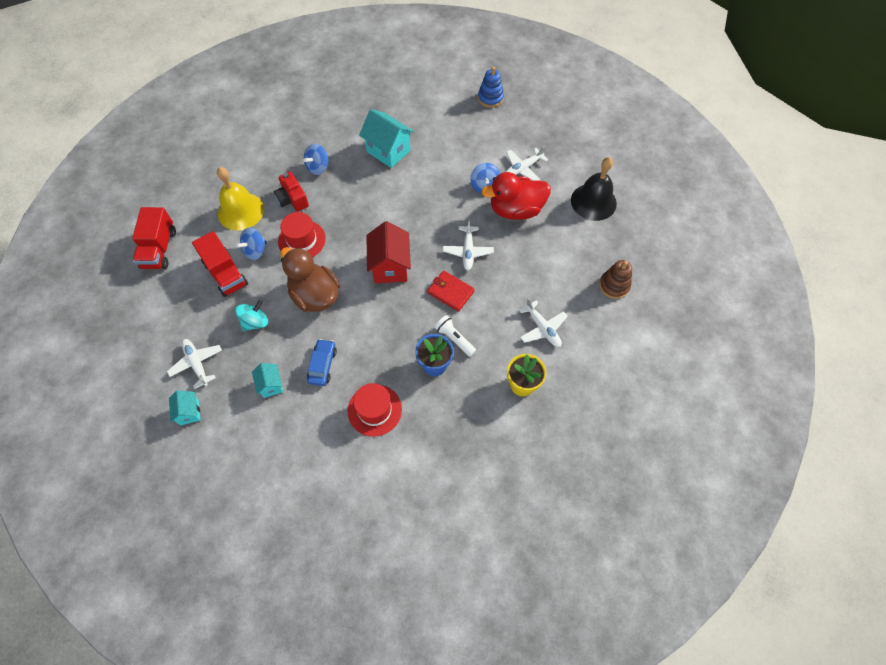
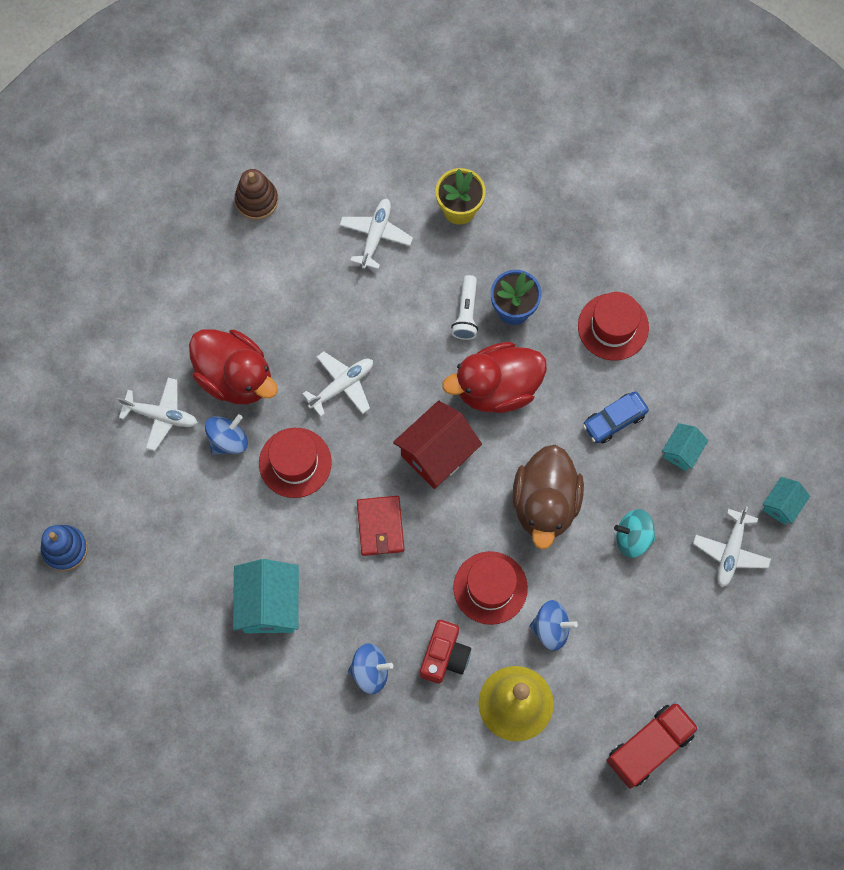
camera: 130 degrees left, 10 degrees up
red truck [192,231,248,297] -> none
red wallet [427,271,475,312] -> red wallet moved to [357,496,404,556]
black bell [571,157,617,221] -> none
none -> red hat [259,428,332,498]
none -> red duck [442,342,547,413]

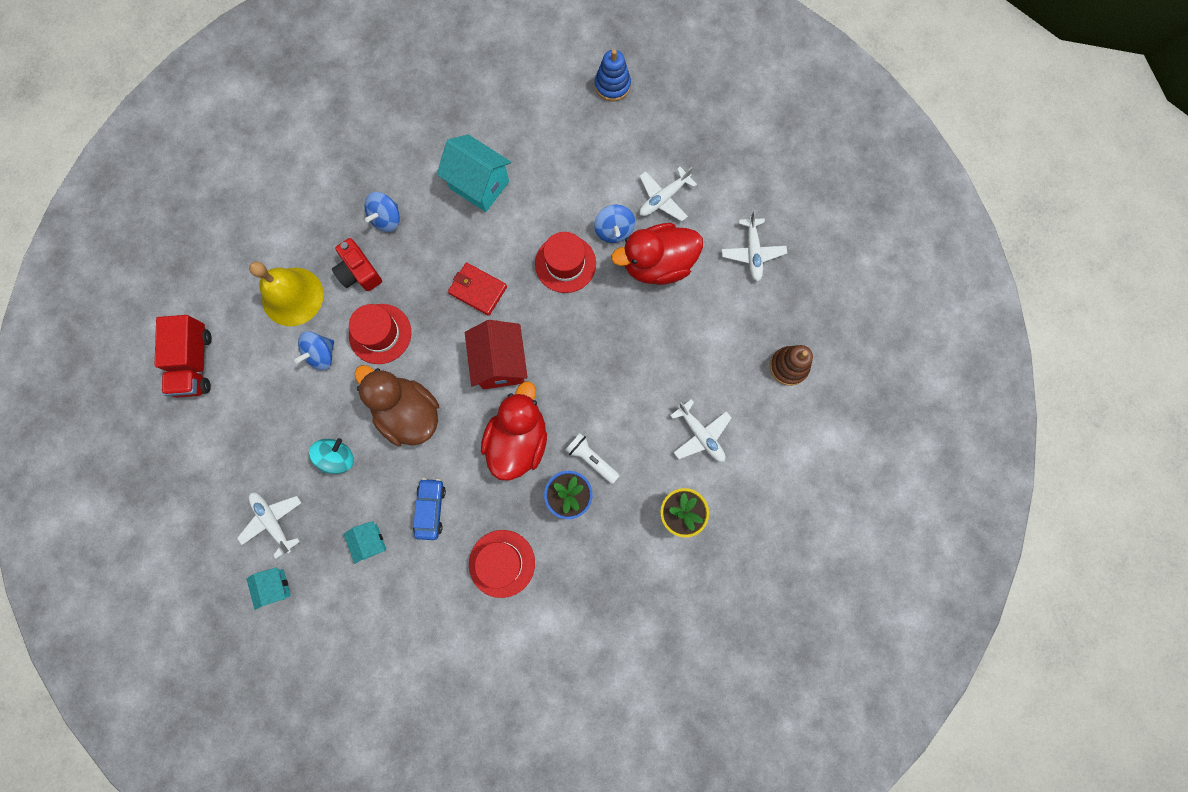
camera: 125 degrees right, 5 degrees up
white plane [303,351,373,417] -> white plane moved to [722,211,787,282]

